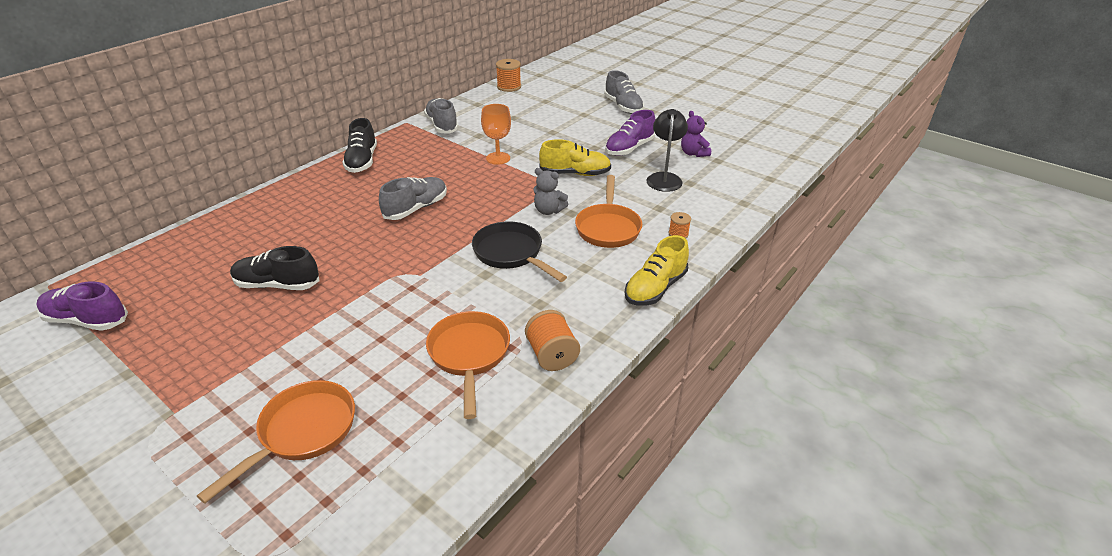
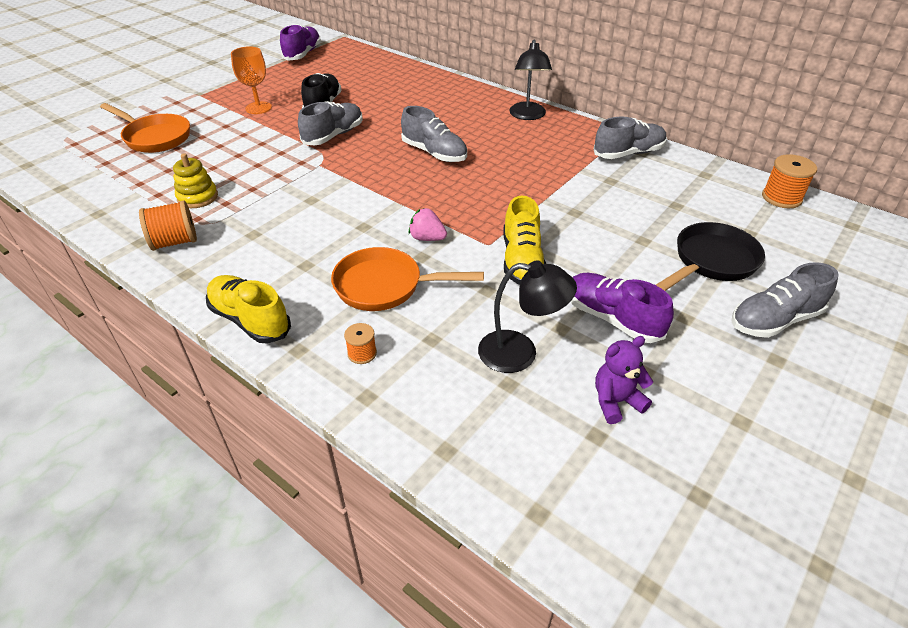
camera: 90 degrees right, 5 degrees up
black shoe [342,118,377,173] -> black lamp [509,40,552,120]
orange pan [426,311,510,419] -> yellow stacking toy [173,153,218,208]
black pan [472,221,567,282] -> black pan moved to [656,222,765,291]
orange goblet [481,104,511,165] -> orange goblet moved to [231,46,272,114]
grey teddy bear [533,168,568,215] -> pink strawberry [409,208,447,241]
none -> grey shoe [298,101,362,145]

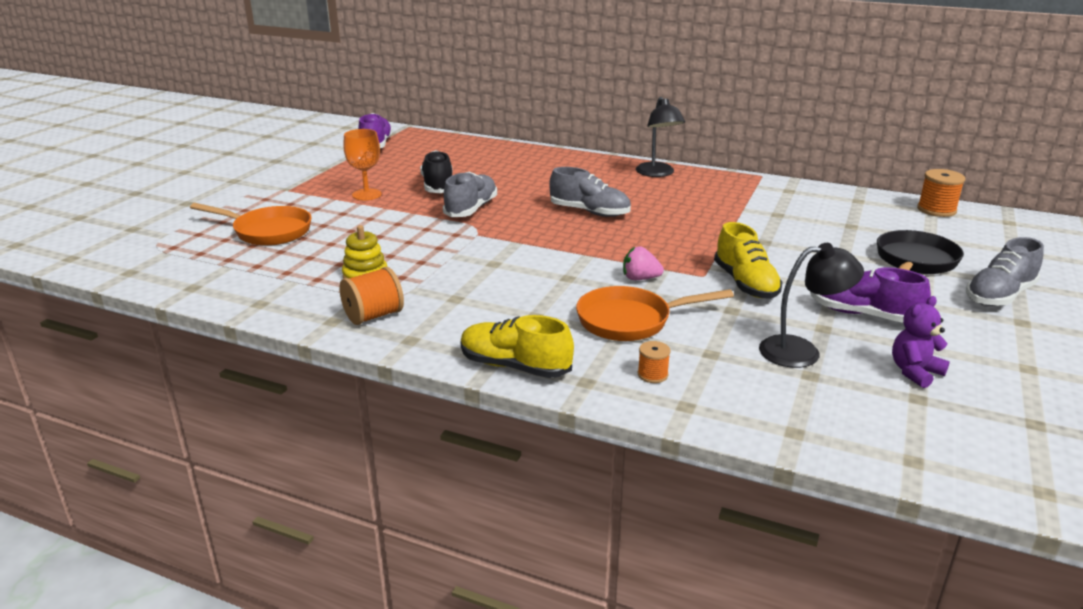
camera: 15 degrees left, 15 degrees down
grey shoe [594,117,667,159] -> none

